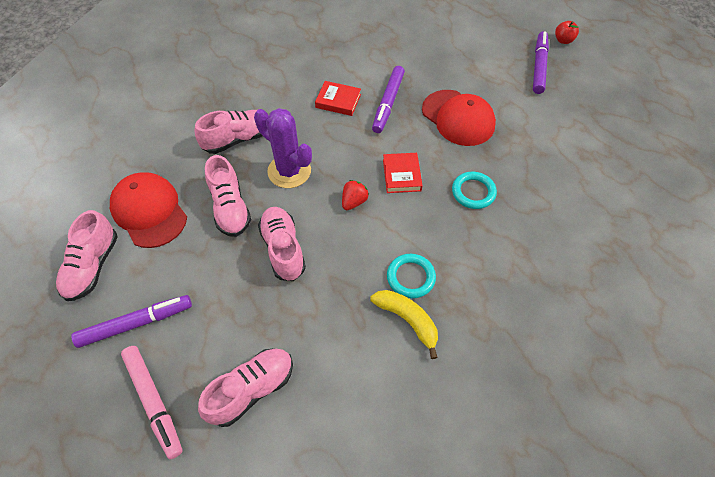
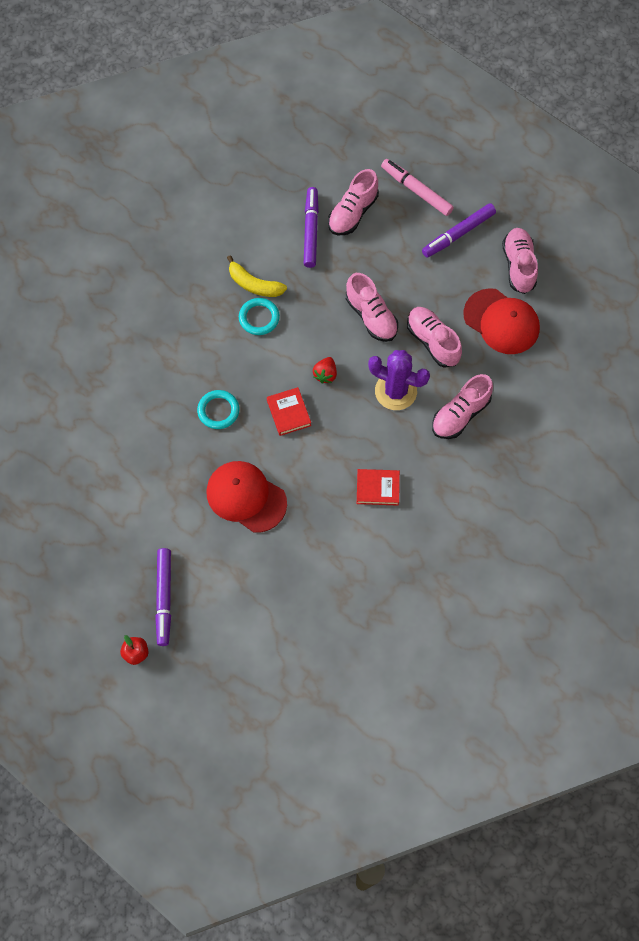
camera: 165 degrees right, 10 degrees up
purple marker [372,66,405,133] -> purple marker moved to [304,187,319,268]

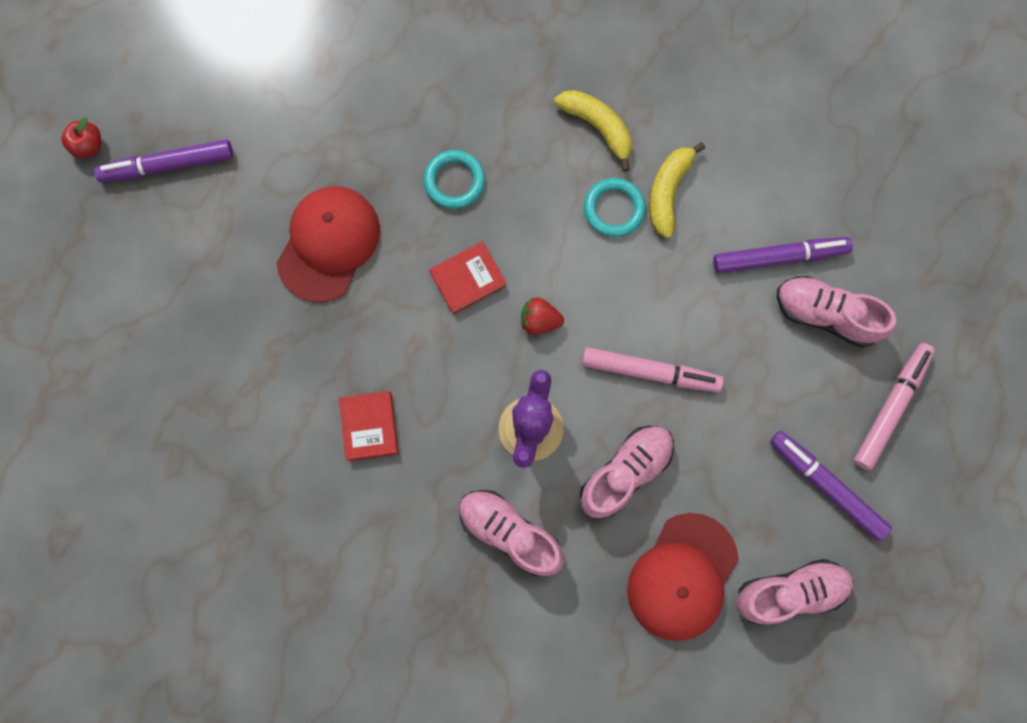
camera: 80 degrees right, 10 degrees up
pink shoe [346,273,398,342] -> pink marker [582,347,724,392]
none -> yellow banana [554,90,632,172]

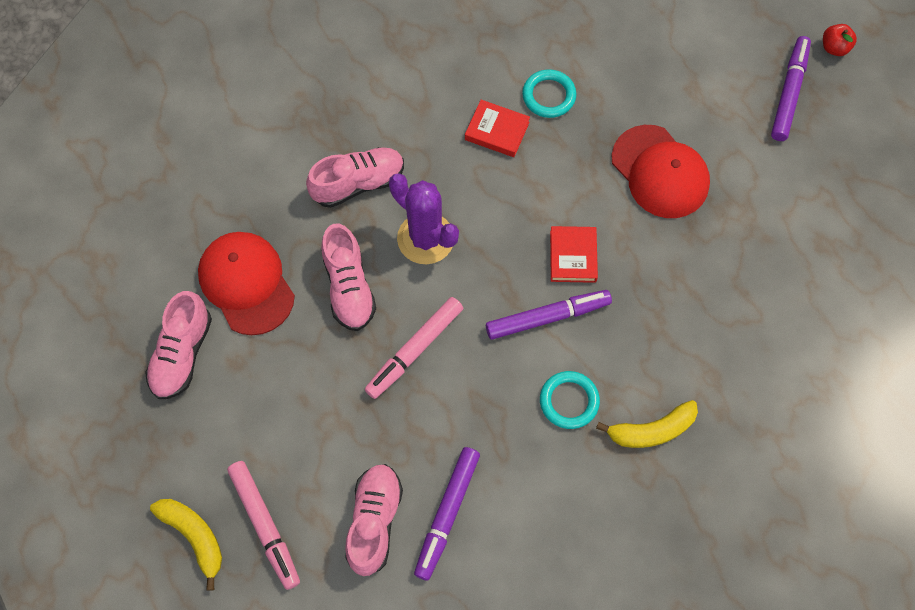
camera: 120 degrees right, 10 degrees down
turquoise ring [424,150,485,209] -> turquoise ring moved to [522,69,576,118]
red strawberry [521,297,564,334] -> none
yellow banana [649,142,705,238] -> yellow banana moved to [150,499,222,591]
purple marker [770,431,892,541] -> purple marker moved to [486,290,612,340]
pink shoe [777,276,896,348] -> pink shoe turned 45 degrees counterclockwise [345,464,403,576]

